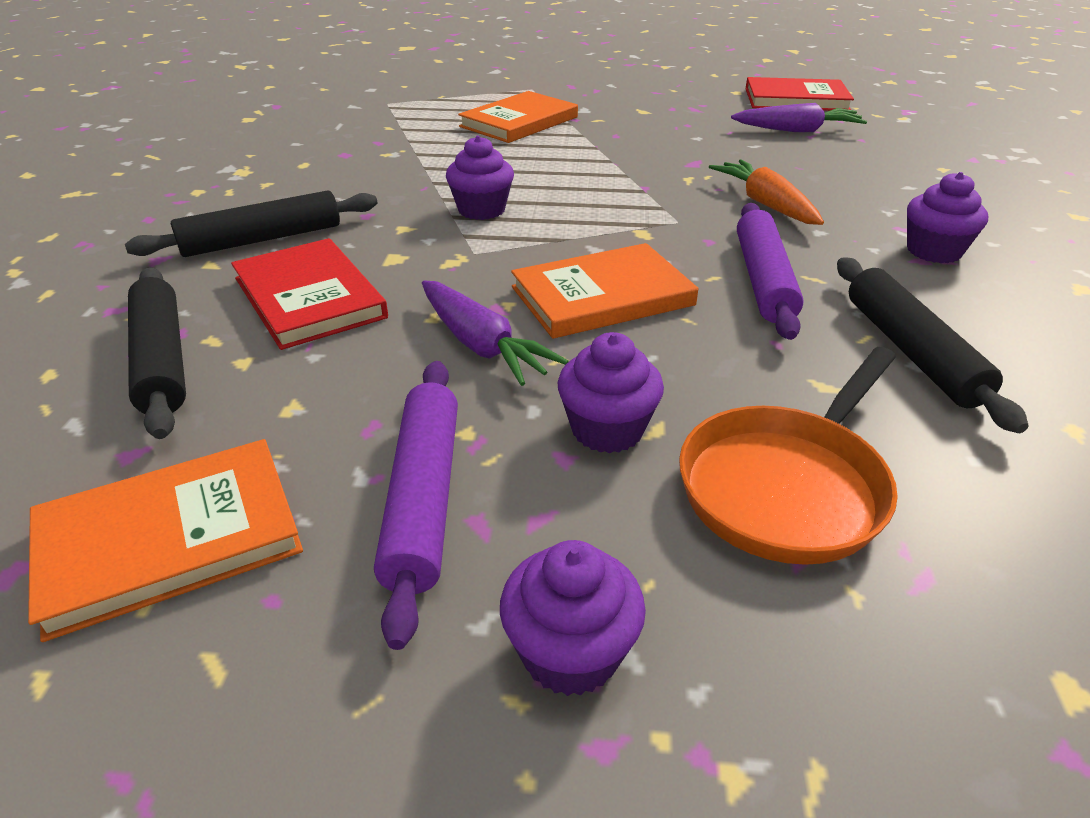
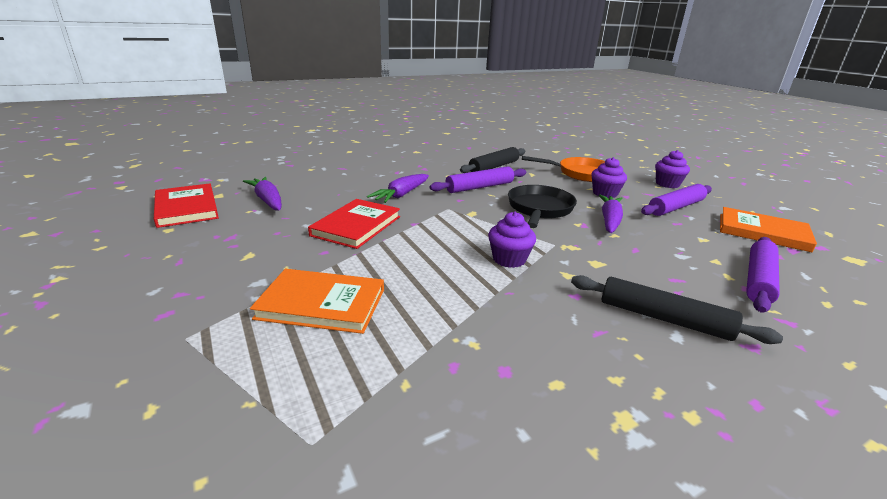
camera: 125 degrees left, 10 degrees down
black rolling pin [128,268,186,439] -> purple rolling pin [746,237,780,313]
red book [231,238,388,350] -> red book moved to [308,199,400,249]
orange book [511,243,699,339] -> black pan [508,185,577,228]
orange carrot [709,160,824,225] -> purple carrot [367,174,429,203]
purple cupcake [907,172,988,263] -> none

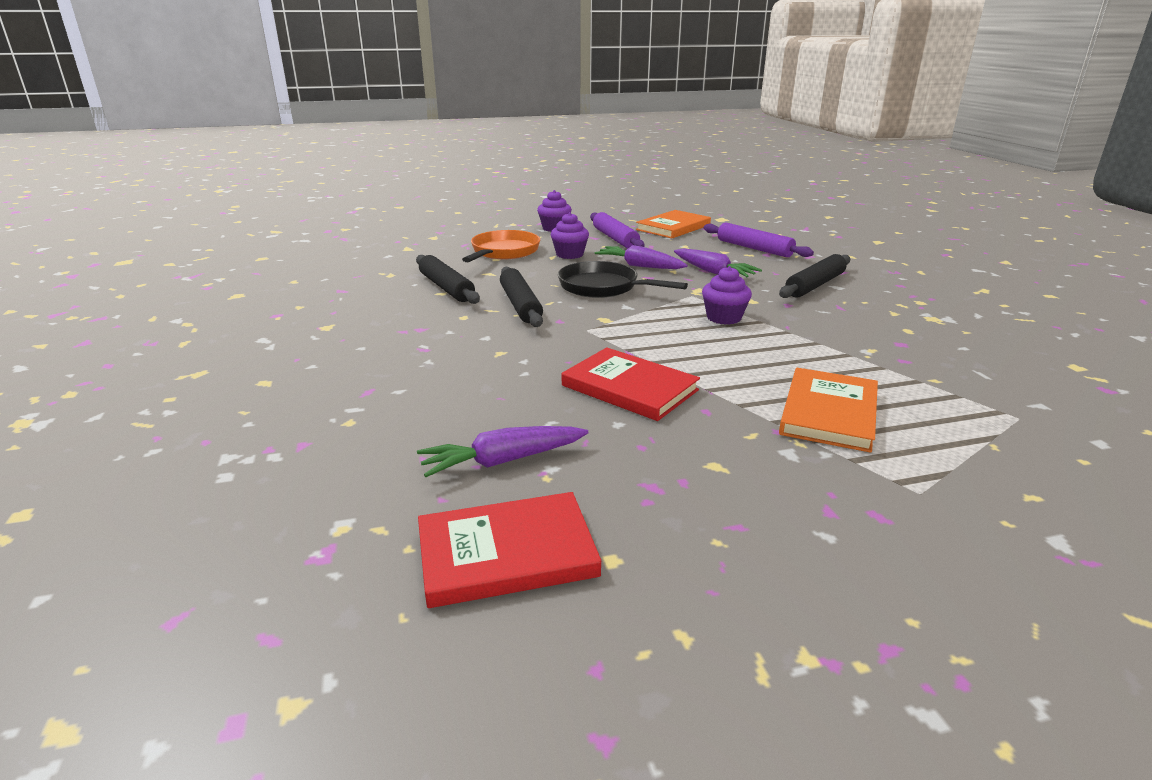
camera: 75 degrees left, 0 degrees up
purple carrot [367,174,429,203] -> purple carrot moved to [674,248,762,277]
purple rolling pin [430,166,526,193] -> black rolling pin [500,267,543,327]

